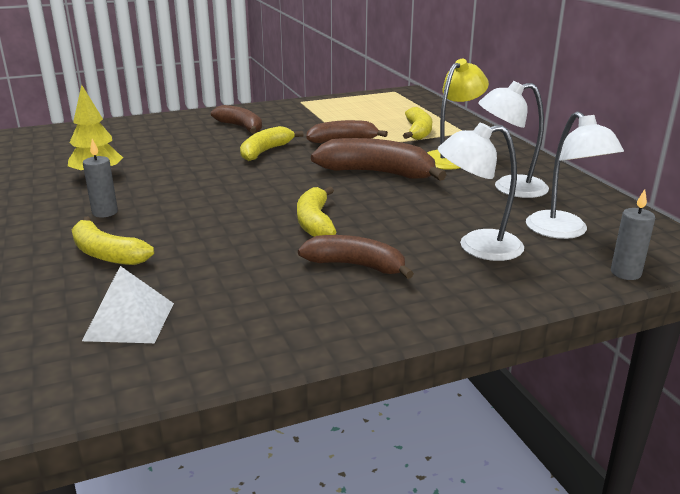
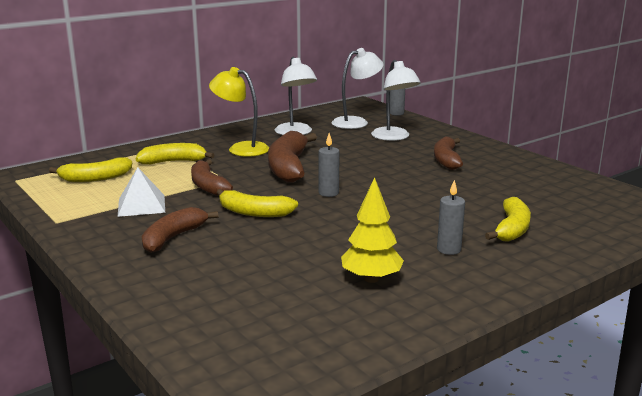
camera: 105 degrees left, 5 degrees down
white pyramid [82,266,174,343] -> white pyramid moved to [117,167,165,217]
yellow banana [297,186,336,237] -> yellow banana moved to [49,157,132,182]
none -> grey candle [319,133,340,197]

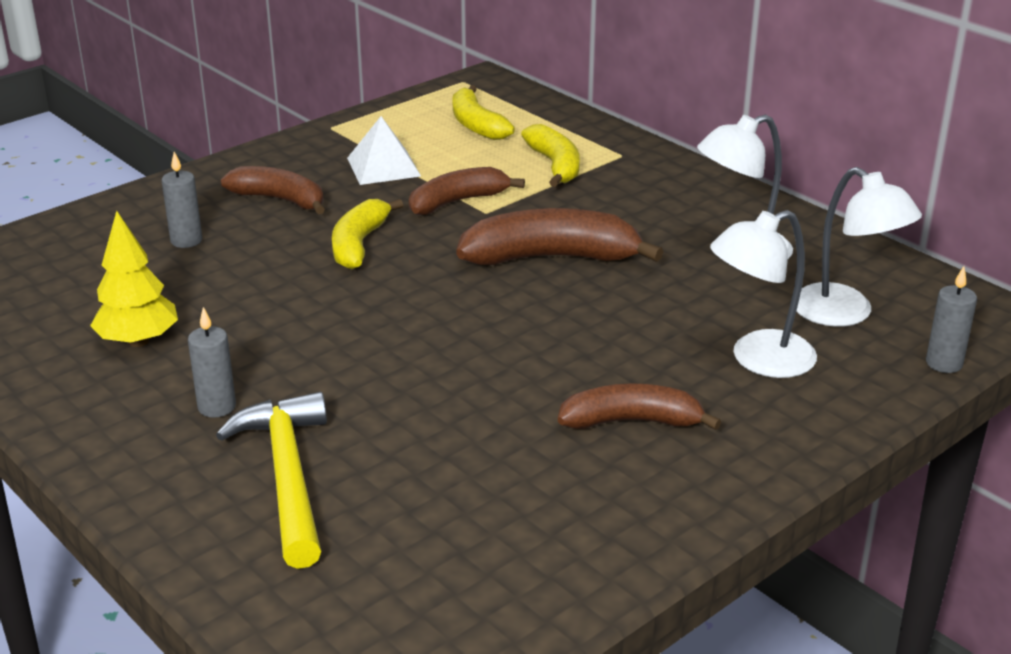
camera: 85 degrees right, 10 degrees up
yellow lamp [209,67,269,157] -> none
grey candle [319,133,340,197] -> grey candle moved to [162,152,202,248]
yellow banana [485,197,531,242] -> yellow hammer [216,392,327,569]

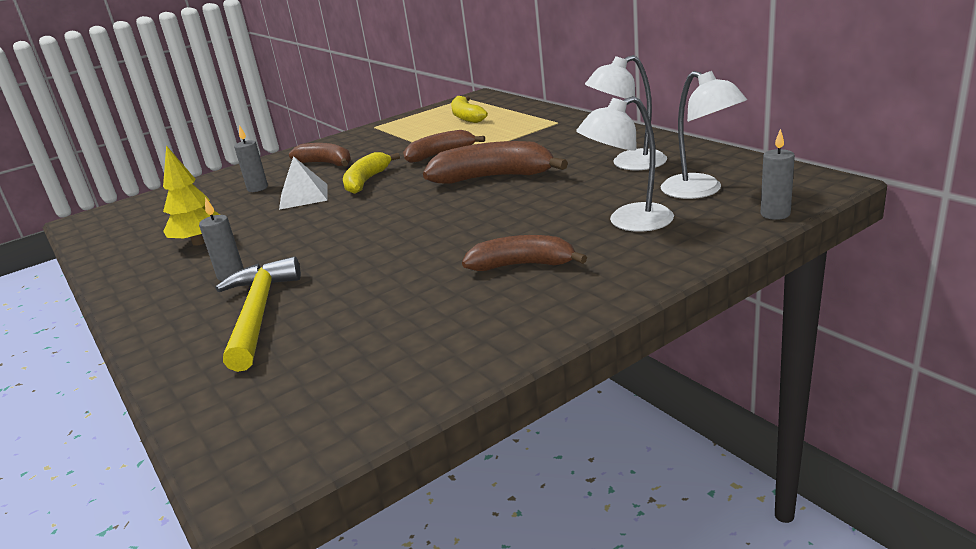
camera: 10 degrees right, 5 degrees down
white pyramid [347,116,421,185] -> white pyramid moved to [279,156,328,210]
yellow banana [521,124,580,187] -> none

